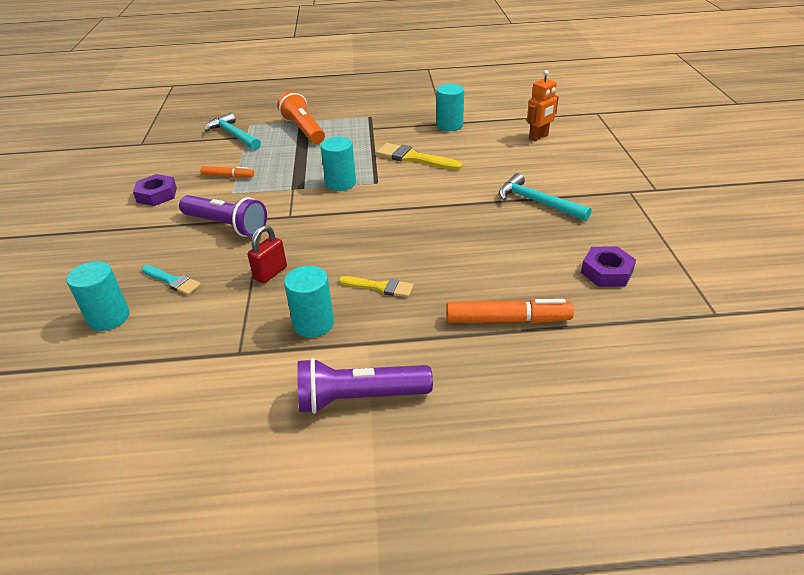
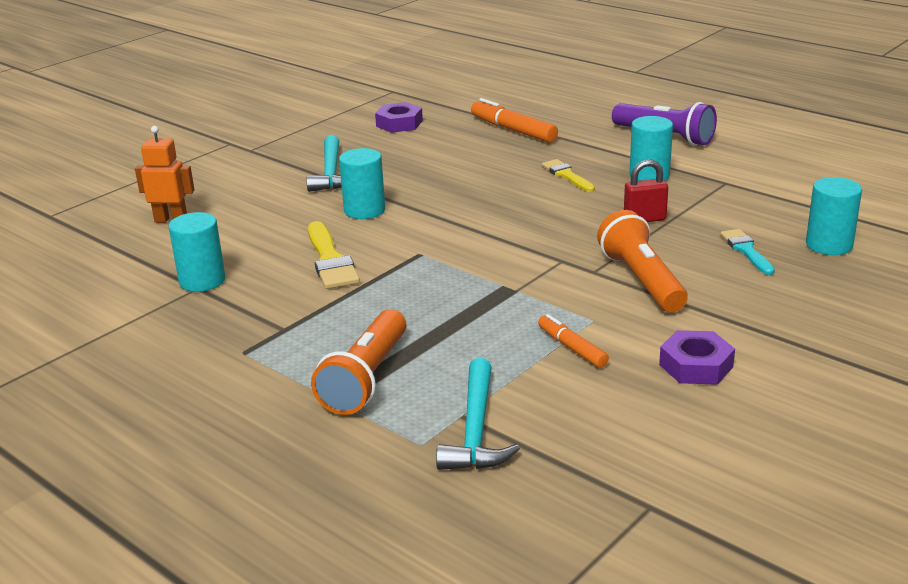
camera: 135 degrees left, 10 degrees down
purple flashlight [179,195,267,237] -> orange flashlight [597,210,688,313]
turquoise cylinder [320,137,356,191] -> turquoise cylinder moved to [339,148,385,219]

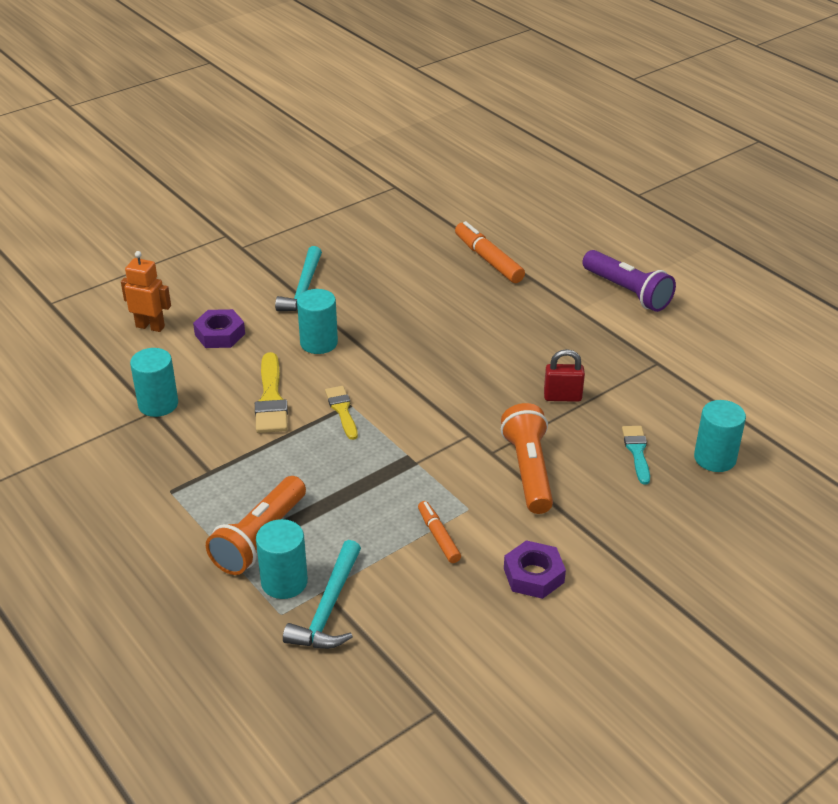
camera: 10 degrees right, 10 degrees up
purple nut [375,102,423,133] -> purple nut moved to [193,309,245,348]
yellow brush [542,159,595,192] -> yellow brush moved to [325,386,358,440]
turquoise cylinder [629,116,673,181] -> turquoise cylinder moved to [256,519,308,599]

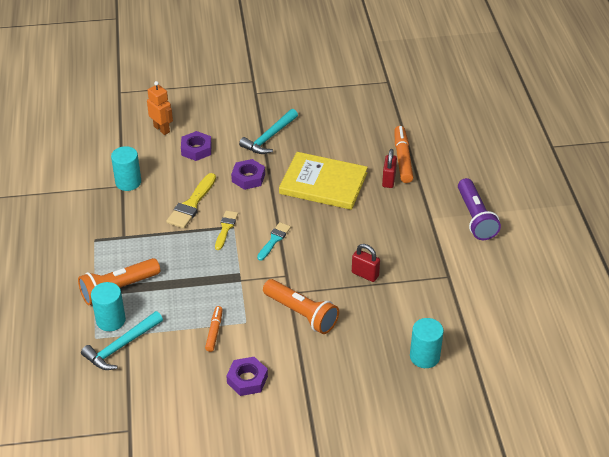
camera: 30 degrees right, 5 degrees up
turquoise cylinder [297,289,338,354] -> purple nut [231,159,265,190]
orange flashlight [501,403,553,514] -> orange flashlight turned 105 degrees clockwise [263,279,339,334]
turquoise brush [622,426,650,485] -> turquoise brush moved to [257,222,291,261]
none -> yellow book [279,152,368,210]
none -> red padlock [382,149,397,188]

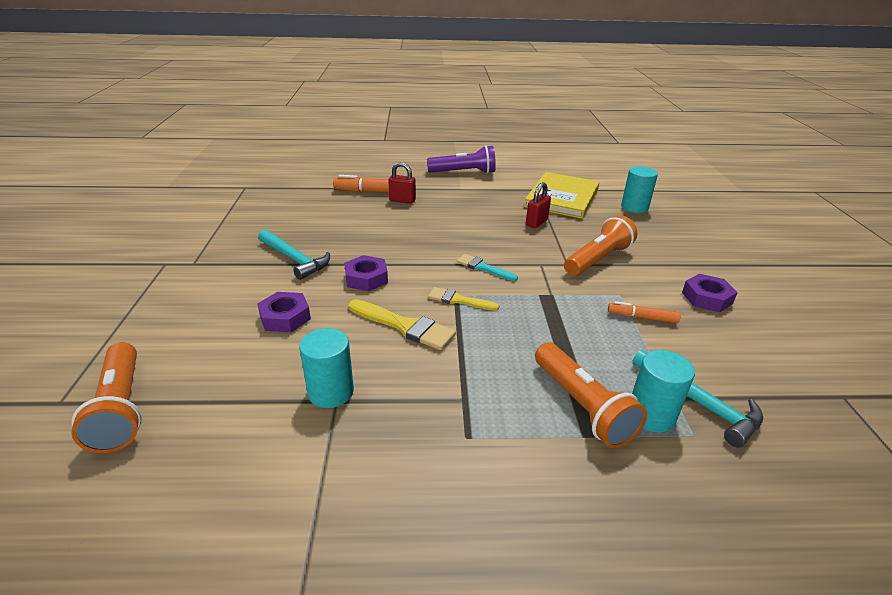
camera: 85 degrees left, 10 degrees down
orange robot [147,81,173,135] -> none
yellow book [279,152,368,210] -> yellow book moved to [524,172,599,219]
none -> orange flashlight [72,342,142,453]

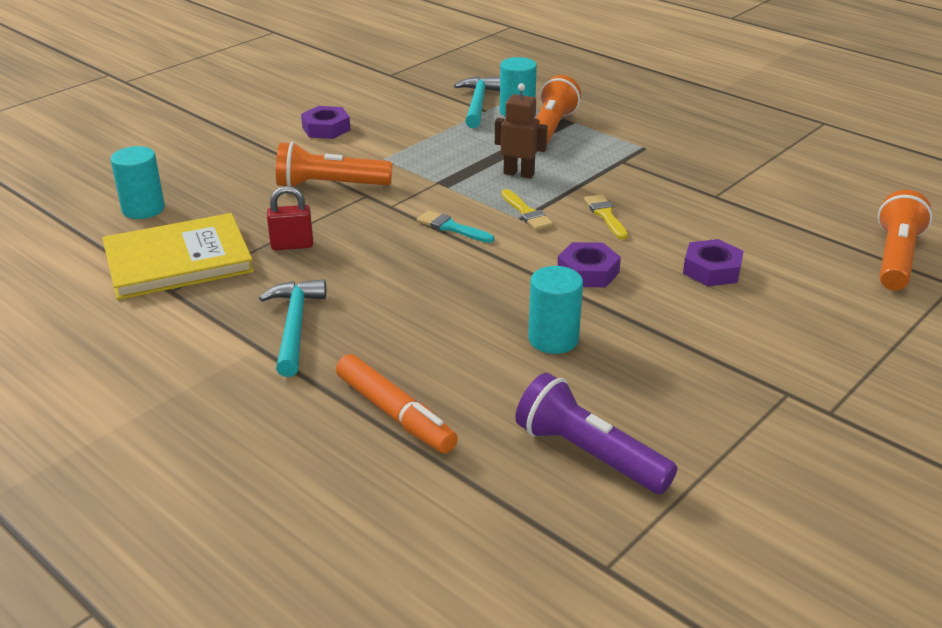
camera: 135 degrees left, 0 degrees up
turquoise hammer [258,229,330,280] -> turquoise hammer moved to [259,279,327,377]
turquoise cylinder [299,328,354,408] -> turquoise cylinder moved to [528,266,583,354]
yellow brush [349,299,456,350] -> yellow brush [584,194,628,240], size x0.64
red padlock [388,162,416,204] -> none
purple flashlight [427,145,496,174] -> purple flashlight moved to [515,373,677,494]
turquoise brush [457,254,518,281] -> turquoise brush turned 135 degrees clockwise [417,210,494,243]
orange marker [608,301,681,323] -> none
none -> brown robot [495,83,548,179]

